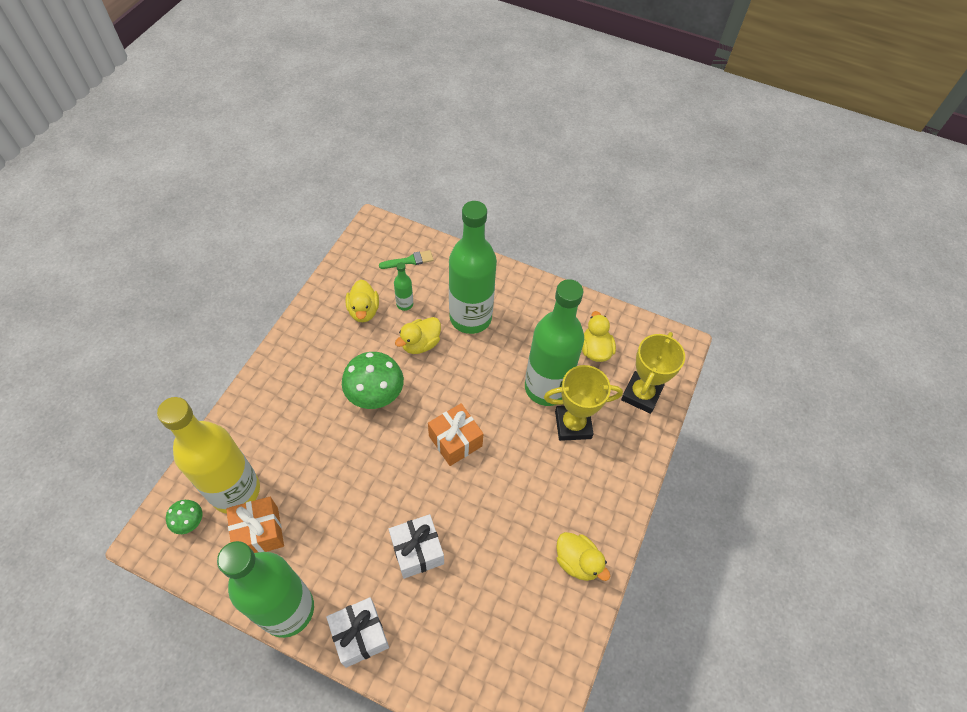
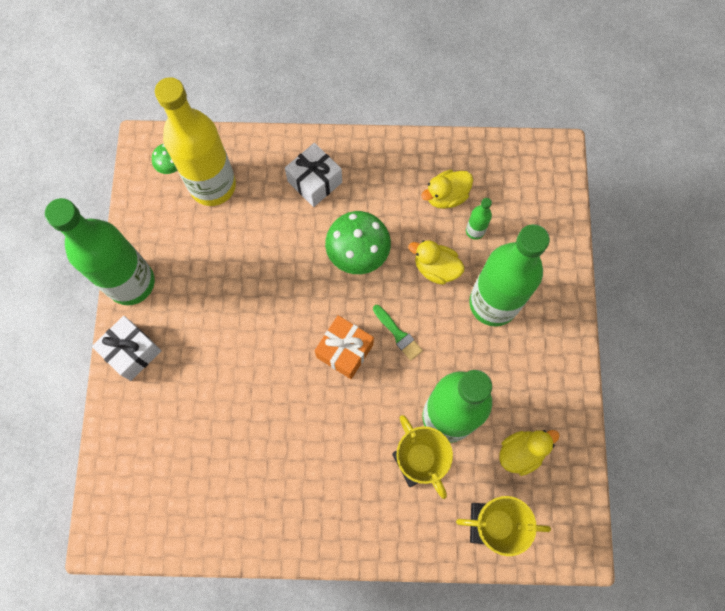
camera: 70 degrees right, 15 degrees up
orange gift [226,497,284,553] -> none
green brush [379,250,433,269] -> green brush moved to [373,305,423,361]
white gift [389,514,444,579] -> white gift moved to [285,143,342,207]
yellow duck [556,532,611,581] -> none

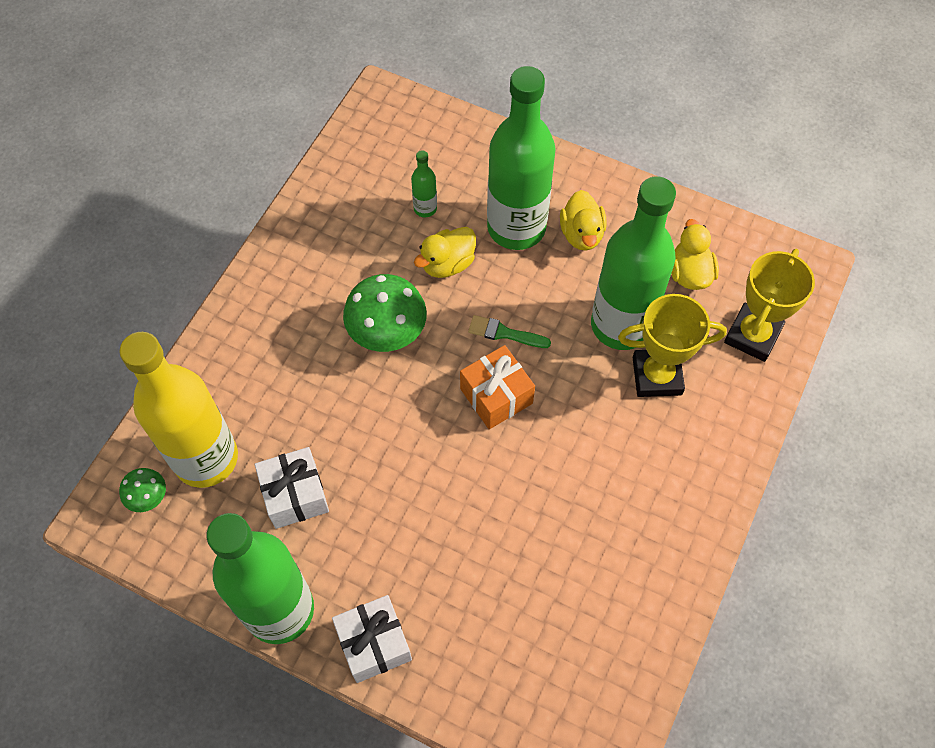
camera: 65 degrees left, 10 degrees down
white gift [285,143,342,207] -> white gift moved to [255,447,329,529]
green brush [373,305,423,361] -> green brush turned 150 degrees counterclockwise [468,315,551,348]
yellow duck [421,170,473,209] -> yellow duck moved to [560,190,607,251]

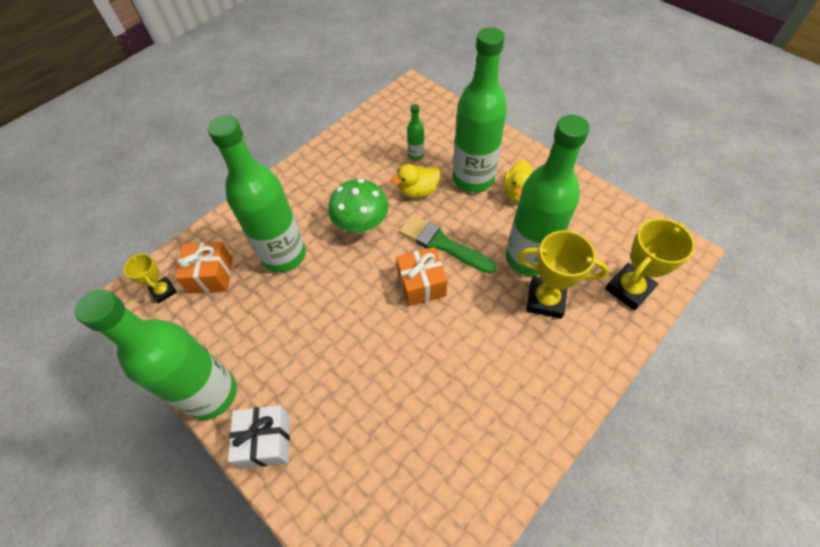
camera: 20 degrees right, 5 degrees down
yellow bottle [119,332,238,488] -> orange gift [175,242,233,294]
green mushroom [119,468,166,512] -> yellow trophy [124,254,177,303]
white gift [255,447,329,529] -> none
green brush [468,315,551,348] -> green brush [399,215,496,274], size x1.72
yellow duck [671,219,719,290] -> none
none -> green bottle [207,115,306,273]

